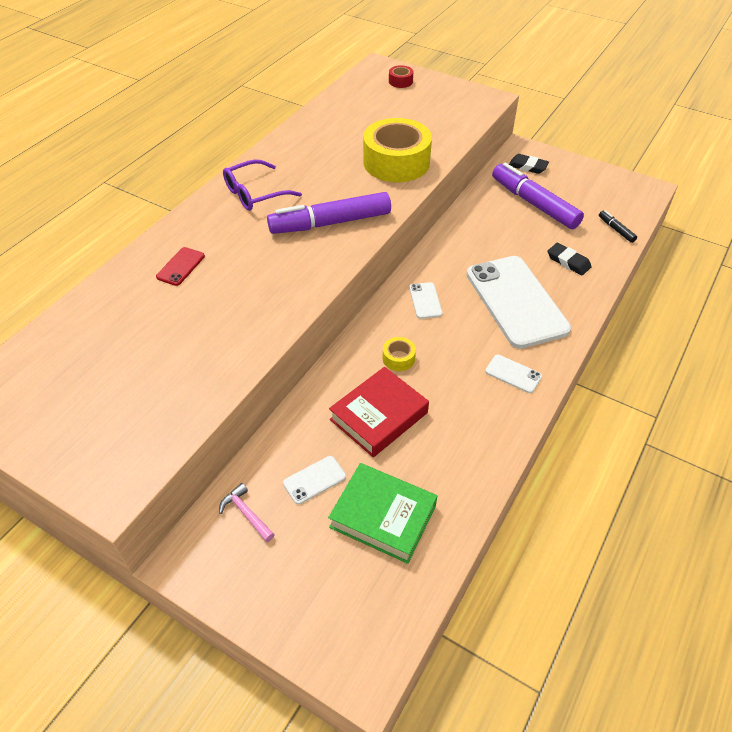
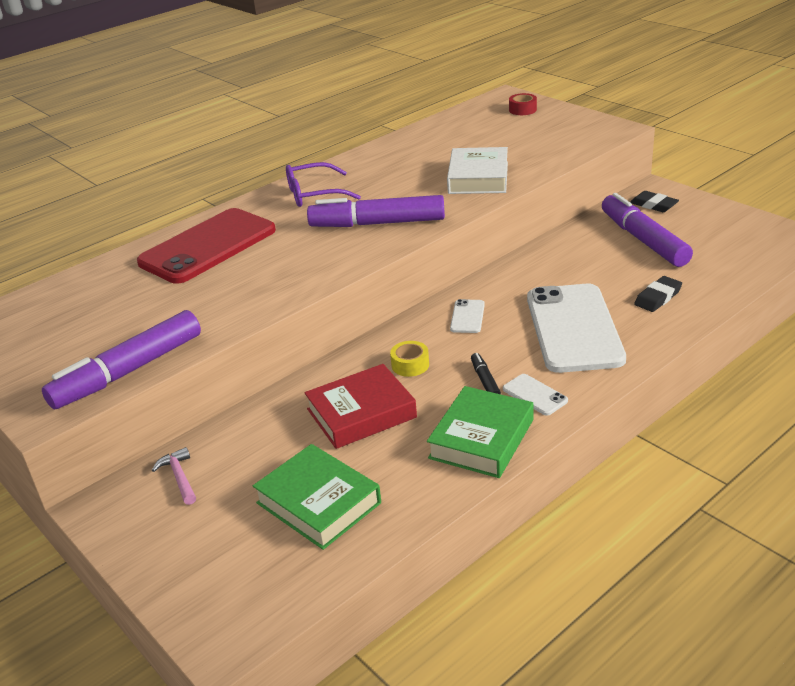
camera: 20 degrees right, 15 degrees down
red phone [156,247,205,286] -> red phone [137,208,276,284], size x2.46
white phone [283,456,346,504] -> none
yellow tape [363,118,432,182] -> white book [447,147,508,194]
black eraser [548,243,592,275] -> black eraser turned 75 degrees clockwise [634,276,682,312]
black marker [599,210,637,243] -> black marker moved to [471,353,501,394]
none -> purple marker [42,310,201,410]
none -> green book [427,386,534,478]

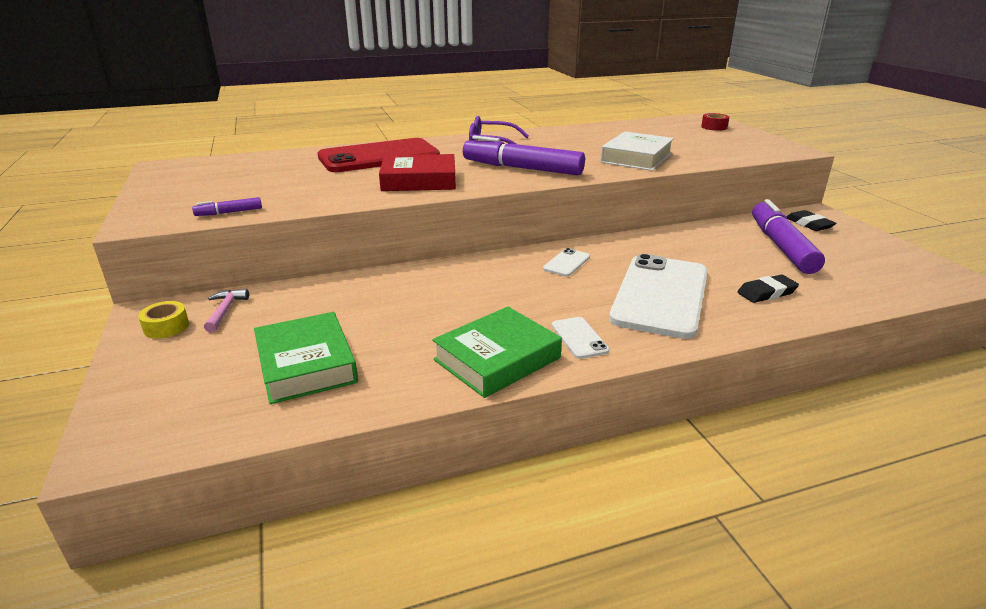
camera: 20 degrees right, 5 degrees down
purple marker [42,310,201,410] -> purple marker [192,197,262,216], size x0.43
red book [304,364,417,449] -> red book moved to [379,154,456,191]
yellow tape [390,341,429,377] -> yellow tape moved to [138,301,189,339]
black marker [471,353,501,394] -> none

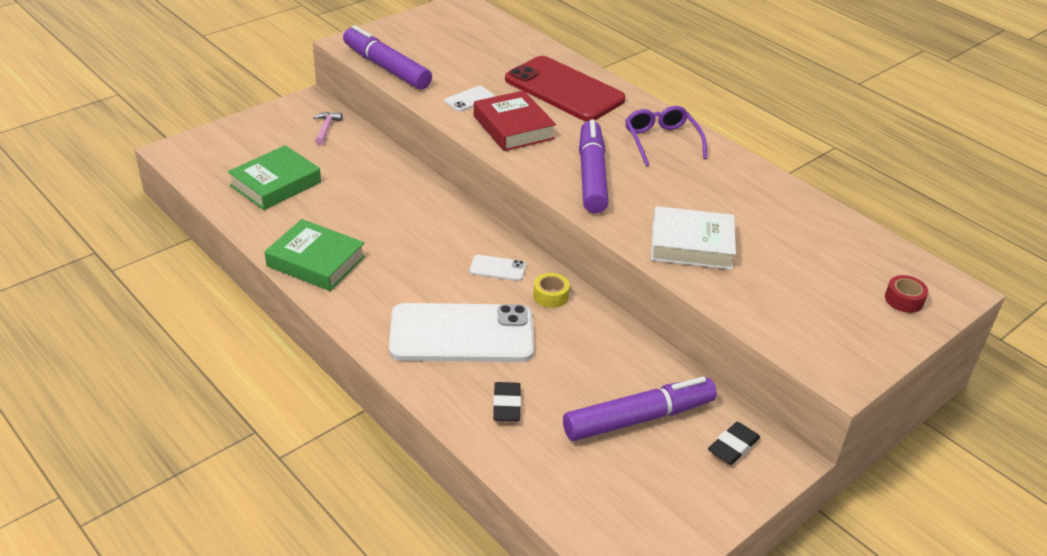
camera: 65 degrees right, 10 degrees up
yellow tape [138,301,189,339] -> yellow tape moved to [533,273,570,308]
purple marker [192,197,262,216] -> purple marker [343,25,432,90], size x2.34
pink hammer [204,289,249,332] -> pink hammer turned 60 degrees counterclockwise [313,112,342,145]
white phone [552,317,609,359] -> white phone moved to [444,86,495,112]
black eraser [737,275,799,303] -> black eraser turned 45 degrees clockwise [493,382,521,421]

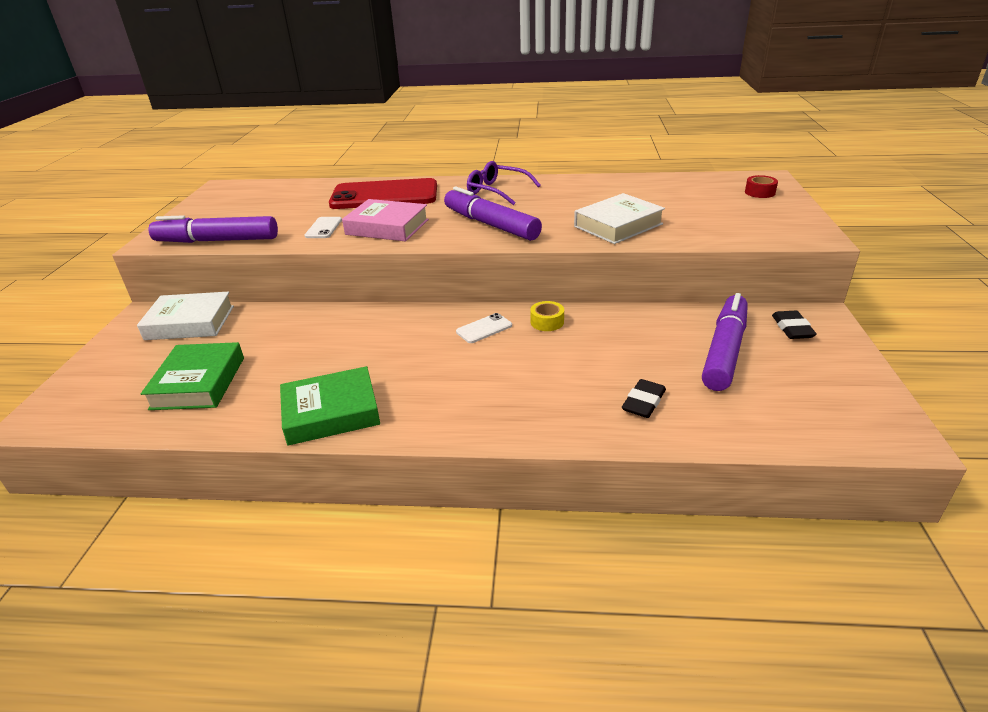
camera: 40 degrees left, 5 degrees down
pink hammer [313,112,342,145] -> white book [137,292,234,340]
white phone [389,303,534,362] -> none
red book [474,91,556,151] -> pink book [342,199,429,241]
black eraser [493,382,521,421] -> black eraser turned 75 degrees clockwise [622,379,666,418]

